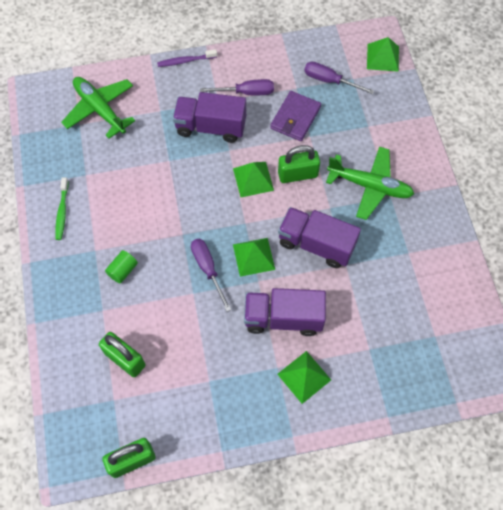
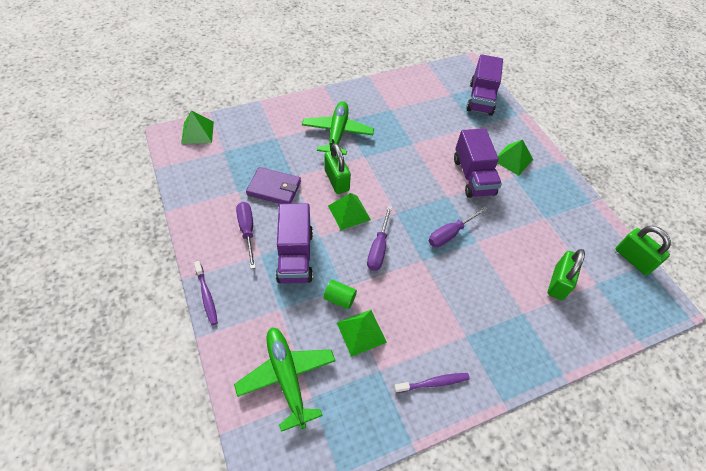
camera: 105 degrees left, 10 degrees down
green toothbrush [55,177,69,240] -> purple toothbrush [394,373,470,393]
green plane [61,77,135,139] -> green plane turned 120 degrees clockwise [234,327,336,432]
green cylinder [105,250,138,284] -> green cylinder moved to [323,280,357,309]
green pyramid [233,238,275,277] -> green pyramid moved to [337,310,387,357]
purple truck [278,207,361,268] -> purple truck moved to [466,54,503,116]
purple screwdriver [304,62,374,94] -> purple screwdriver moved to [367,206,392,271]

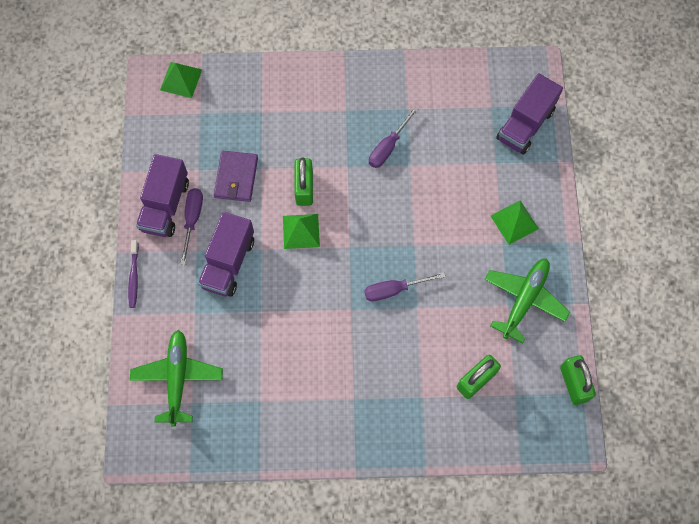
camera: 25 degrees right, 15 degrees up
purple wallet [246,167,301,204] -> purple wallet turned 60 degrees clockwise [214,151,258,202]
green plane [302,101,374,155] -> green plane moved to [484,259,570,343]
green cylinder [323,280,357,309] -> none
green pyramid [337,310,387,357] -> none
purple screwdriver [367,206,392,271] -> purple screwdriver moved to [369,107,418,168]
purple toothbrush [394,373,470,393] -> none
purple truck [454,128,502,198] -> purple truck moved to [136,154,189,237]

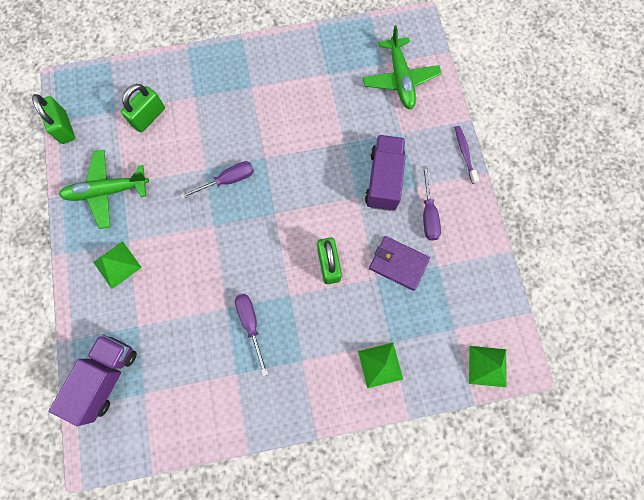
camera: 170 degrees right, 5 degrees up
purple truck [136,154,189,237] -> none
purple wallet [214,151,258,202] -> purple wallet turned 60 degrees counterclockwise [369,236,430,291]
green pyramid [283,214,320,249] -> green pyramid moved to [358,343,403,388]
purple screwdriver [369,107,418,168] -> purple screwdriver turned 45 degrees counterclockwise [235,294,268,376]
green plane [484,259,570,343] -> green plane turned 60 degrees clockwise [59,150,149,229]

